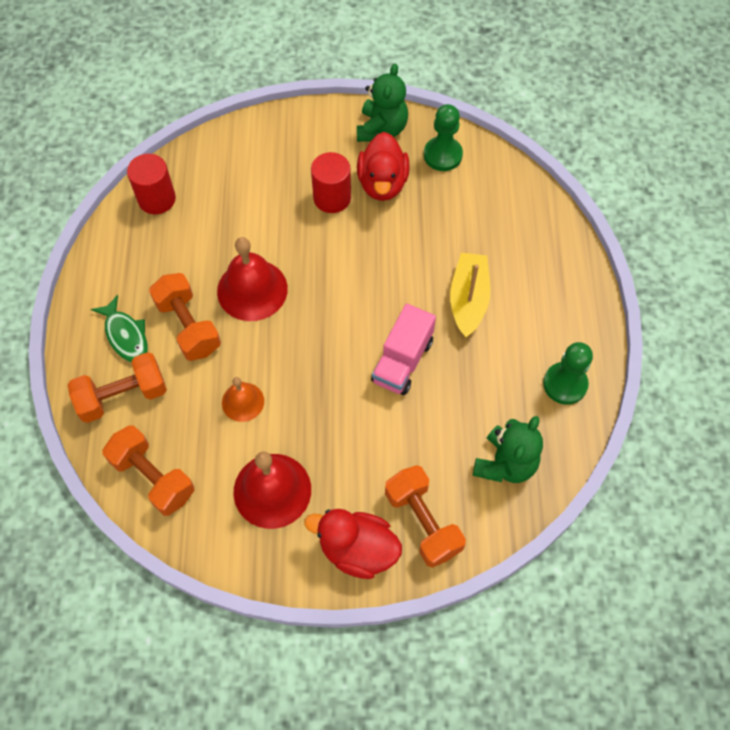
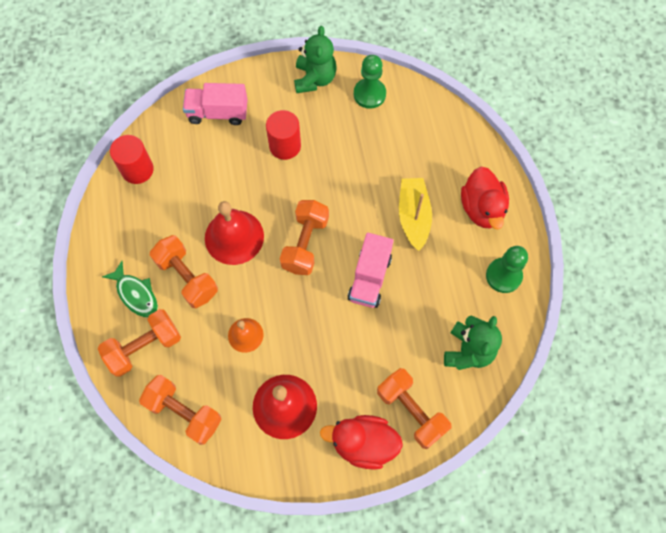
camera: 10 degrees left, 5 degrees up
red duck [357,132,410,201] -> red duck moved to [461,167,509,230]
none -> pink truck [183,83,248,125]
none -> orange dumbbell [280,200,329,275]

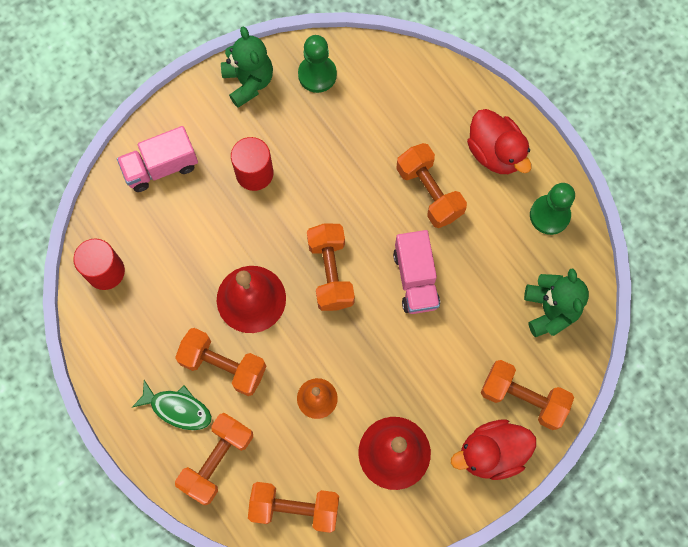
camera: 25 degrees left, 5 degrees up
yellow boat [399,178,432,251] -> orange dumbbell [396,143,467,228]

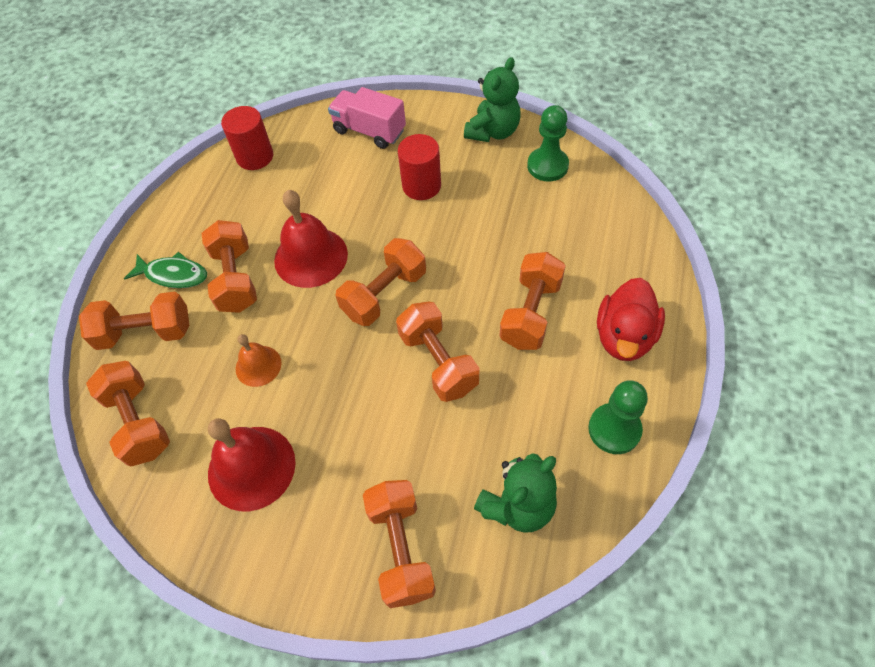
camera: 55 degrees right, 15 degrees down
green fish [132,380,212,430] -> green fish turned 60 degrees counterclockwise [124,252,207,288]
pink truck [393,230,440,314] -> orange dumbbell [396,302,479,402]
red duck [451,419,536,480] -> none

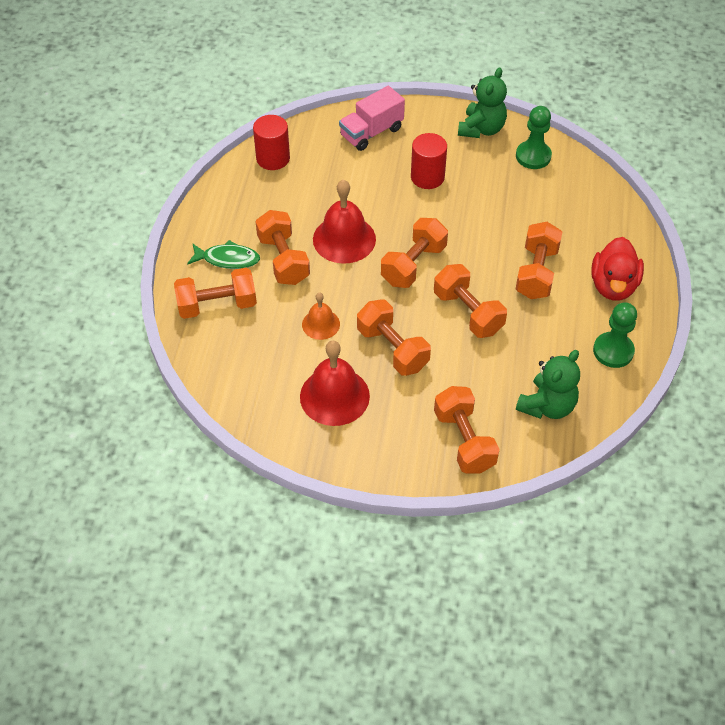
camera: 10 degrees left, 5 degrees down
orange dumbbell [86,361,170,467] -> orange dumbbell moved to [357,300,431,376]
pink truck [328,87,406,149] -> pink truck turned 60 degrees counterclockwise [339,86,405,151]

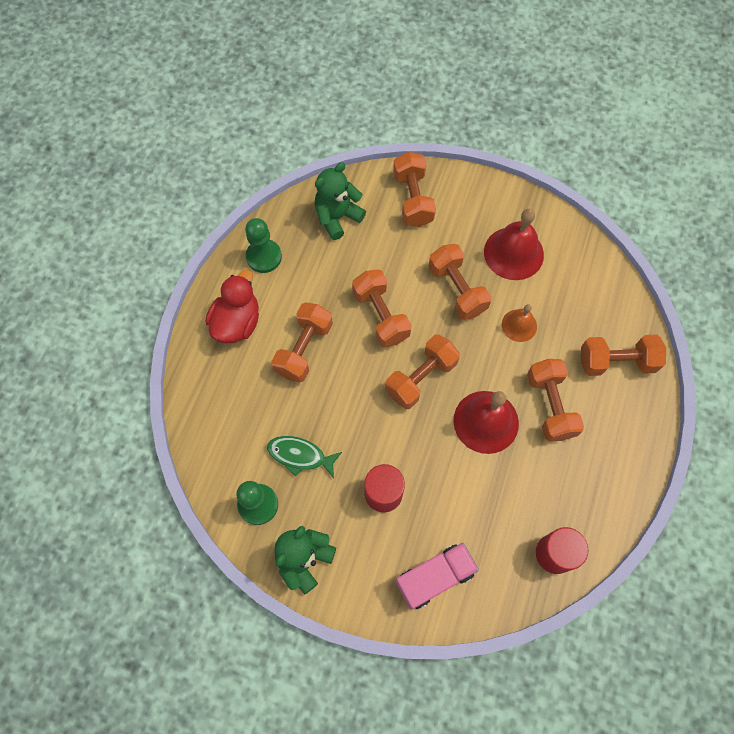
camera: 170 degrees left, 15 degrees up
green fish [187,240,260,269] -> green fish moved to [267,436,342,478]

